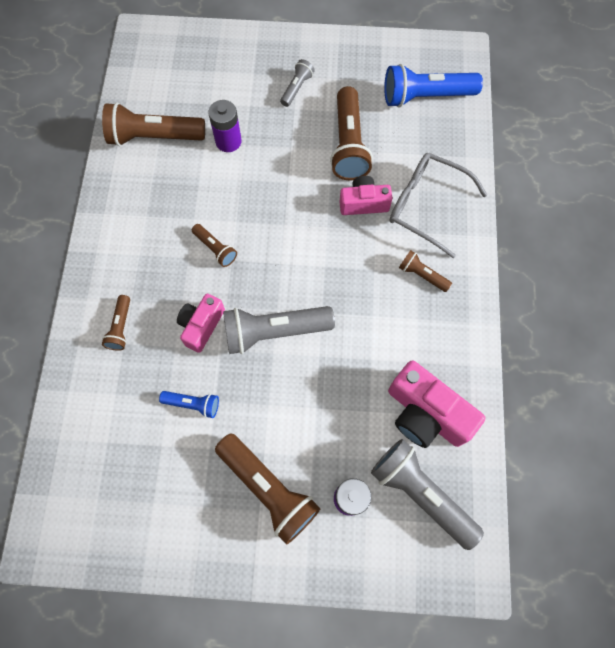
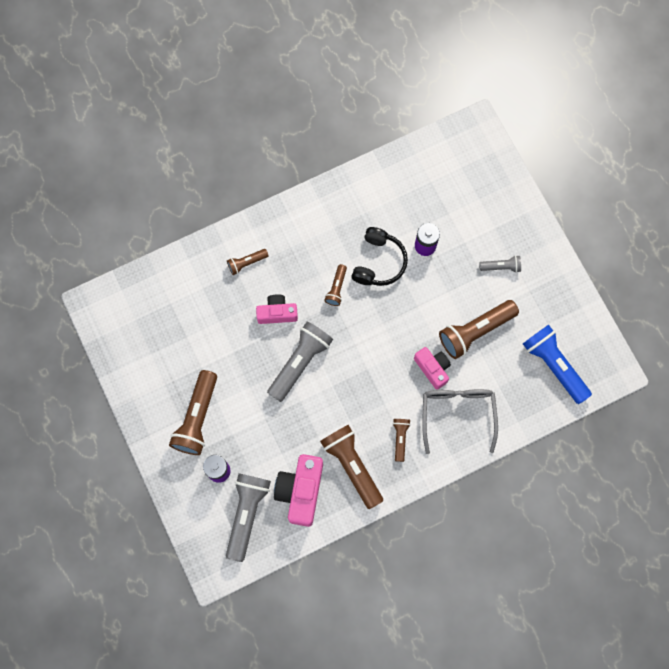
camera: 60 degrees right, 5 degrees up
brown flashlight [102,102,205,146] -> brown flashlight moved to [320,425,383,509]
blue flashlight [159,391,219,418] -> none
grey flashlight [223,306,335,354] -> grey flashlight turned 75 degrees clockwise [267,321,333,402]
none -> black headphones [351,227,408,286]

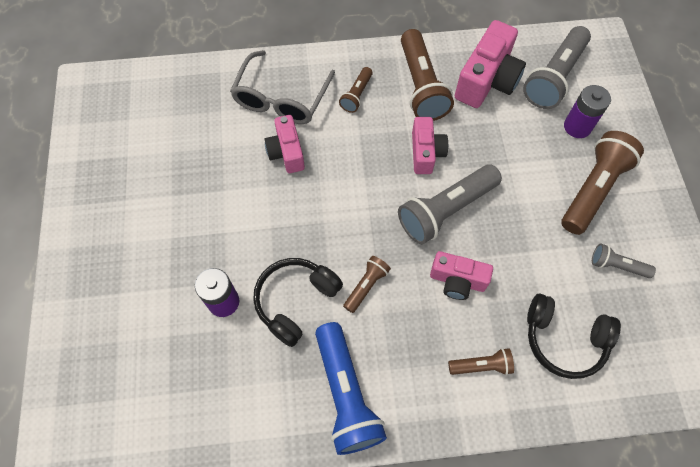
camera: 160 degrees left, 10 degrees down
brown flashlight [439,300,519,359] -> none
grey flashlight [479,255,521,273] -> grey flashlight moved to [592,244,656,278]
blue flashlight [523,325,592,404] -> blue flashlight moved to [315,322,387,455]
none -> pink camera [412,117,448,174]
none -> black headphones [527,294,621,379]

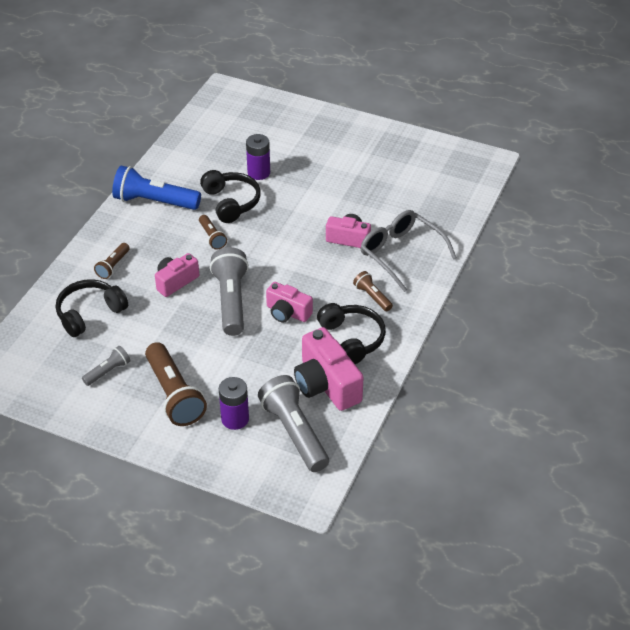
camera: 120 degrees right, 20 degrees down
brown flashlight [401,29,454,121] -> black headphones [317,303,386,364]

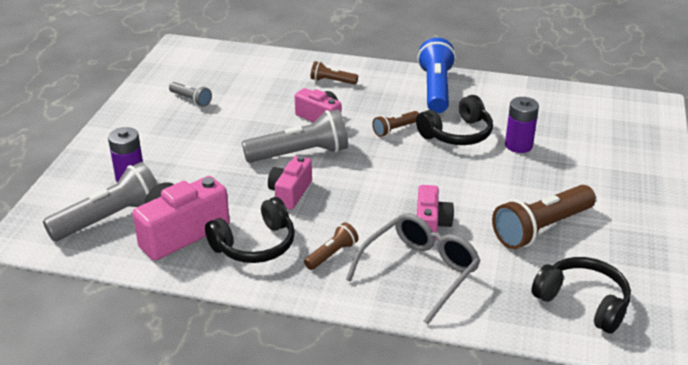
camera: 80 degrees right, 10 degrees down
black headphones [56,279,128,337] -> black headphones moved to [531,257,631,333]
brown flashlight [145,342,207,426] -> brown flashlight moved to [492,185,596,249]

